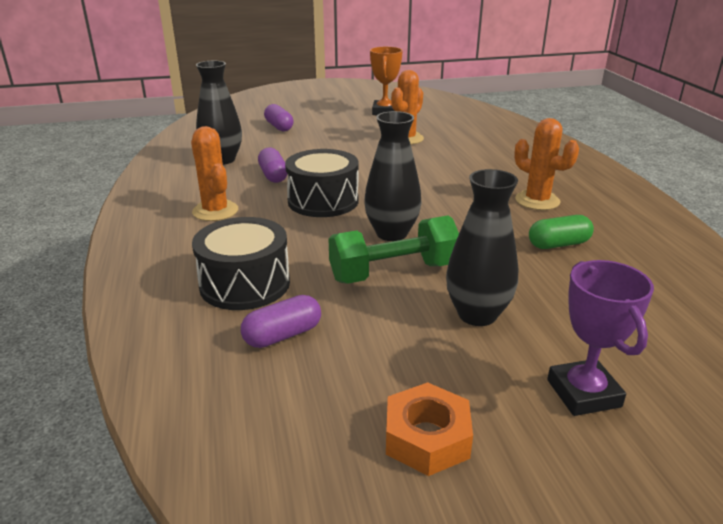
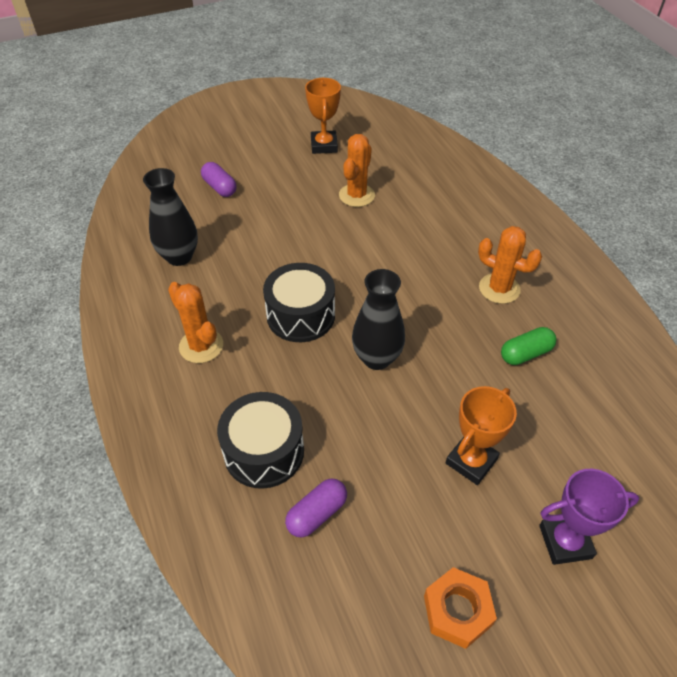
camera: 10 degrees left, 20 degrees up
purple capsule [258,147,288,183] -> none
green dumbbell [329,215,459,284] -> none
black vase [446,169,518,326] -> orange trophy [446,386,517,485]
purple trophy [547,260,654,416] -> purple trophy turned 75 degrees counterclockwise [539,469,639,565]

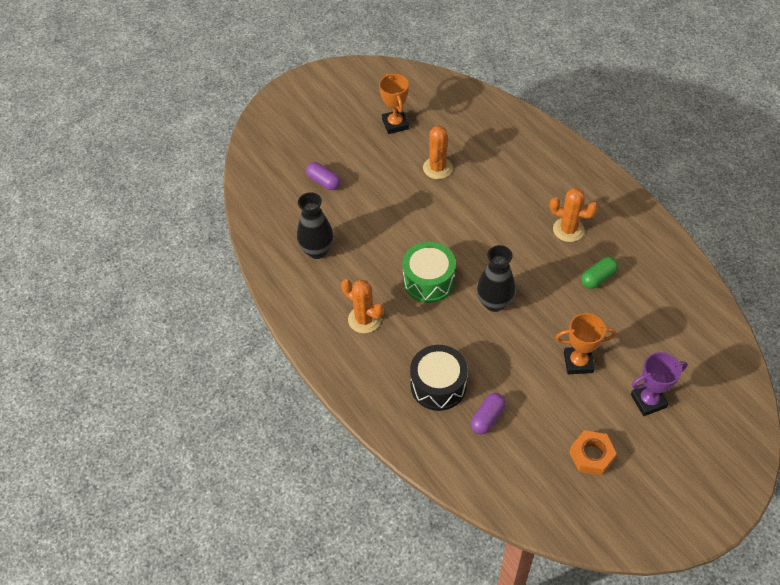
camera: 10 degrees left, 5 degrees up
black drum [263,263,335,342] -> green drum [402,242,456,303]
orange trophy [446,386,517,485] -> orange trophy turned 60 degrees clockwise [556,313,616,374]

